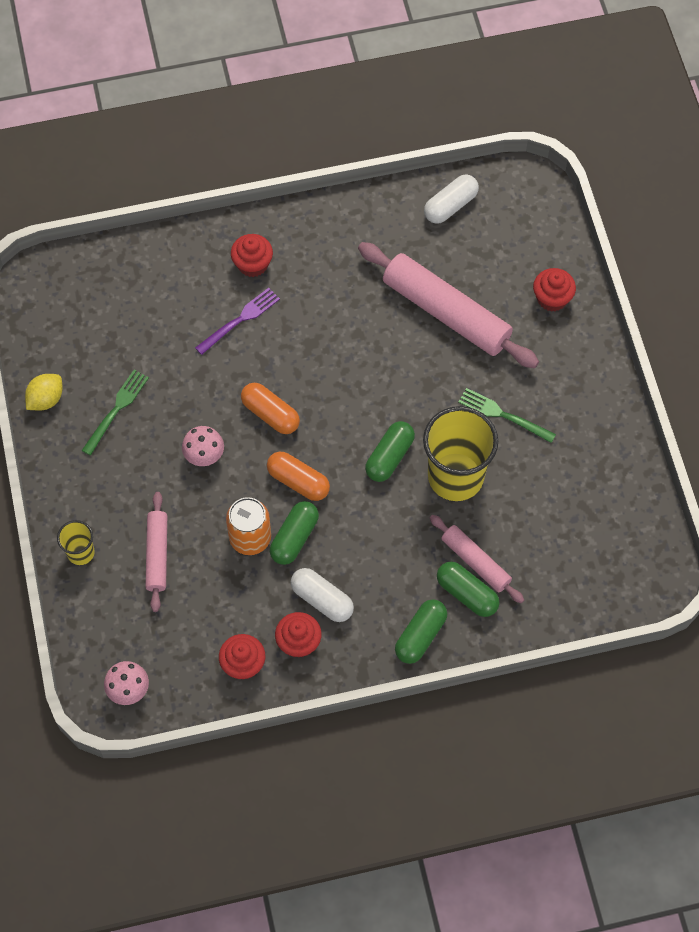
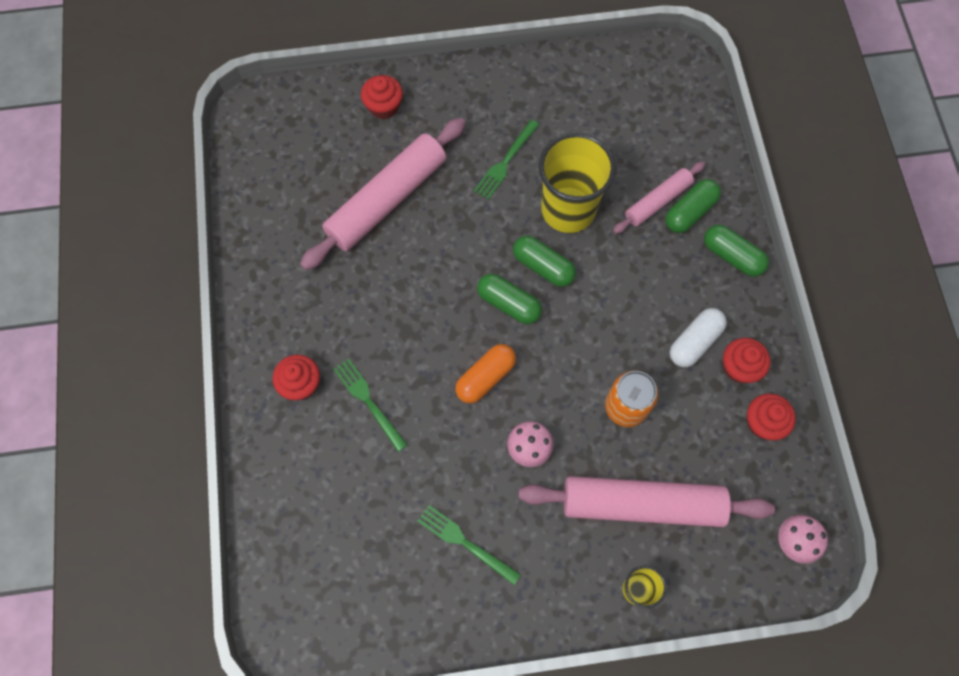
camera: 85 degrees left, 5 degrees up
yellow lemon [25,374,62,411] -> none
pink rolling pin [146,492,167,612] -> pink rolling pin [518,476,775,527], size x1.83
purple fork [195,288,280,355] -> green fork [333,358,407,452]
orange capsule [267,452,330,501] -> none
green capsule [270,501,319,565] -> green capsule moved to [477,274,542,324]
white capsule [424,175,479,224] -> none

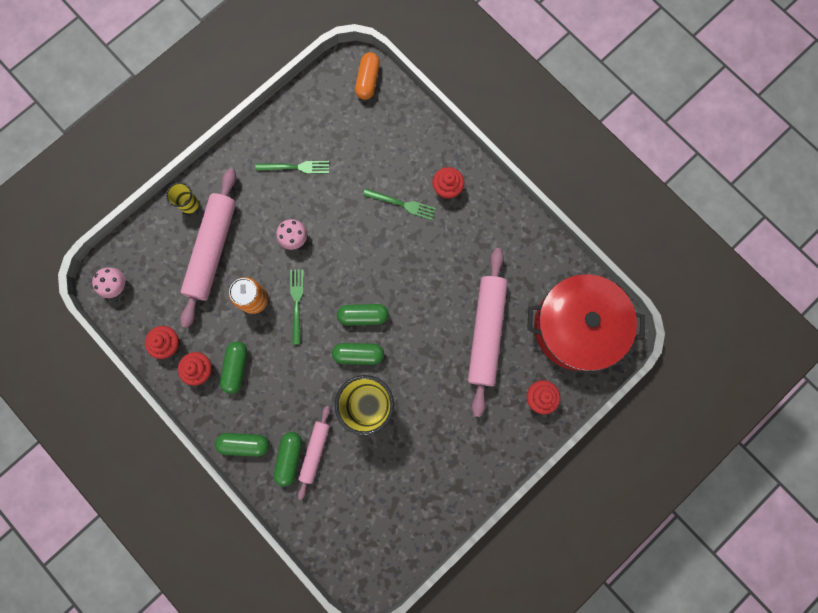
camera: 145 degrees right, 10 degrees up
orange capsule [455,344,516,403] -> orange capsule moved to [355,52,380,100]
green fork [474,120,539,200] -> green fork moved to [290,269,304,344]
pink rolling pin [518,476,775,527] -> pink rolling pin turned 45 degrees counterclockwise [180,168,236,328]
white capsule [670,308,727,367] -> green capsule [220,341,247,394]
none -> red pot [527,274,645,371]

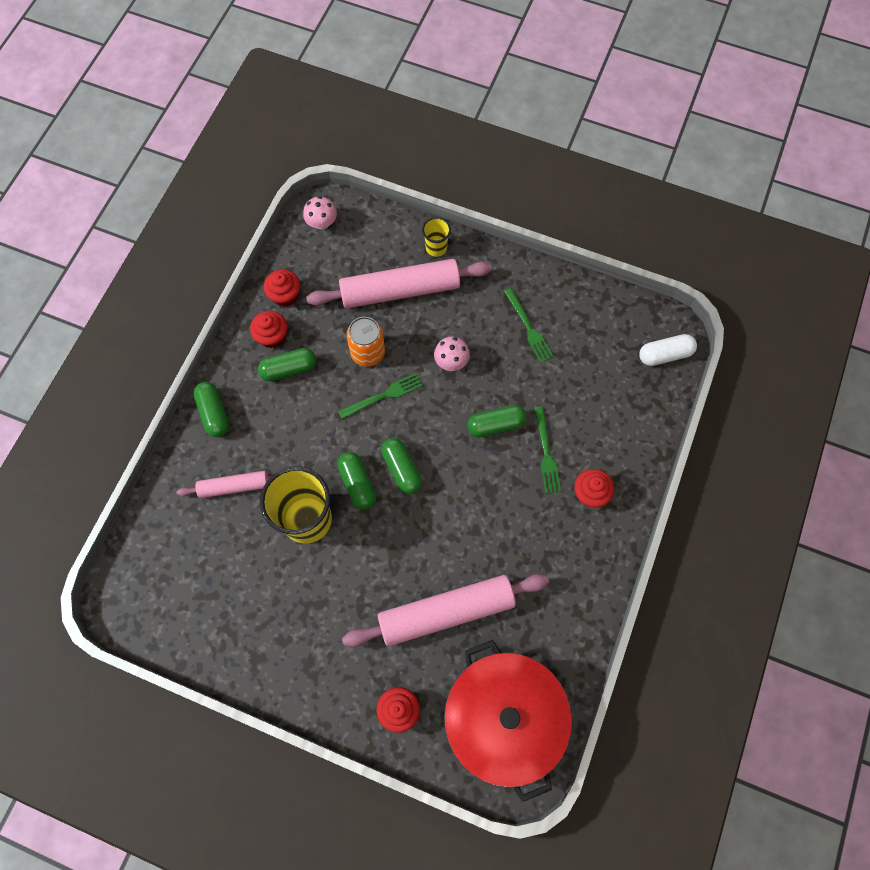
camera: 65 degrees right, 10 degrees down
green capsule [274,432,302,487] -> green capsule moved to [467,405,527,438]
orange capsule [355,52,380,100] -> white capsule [639,334,697,366]

